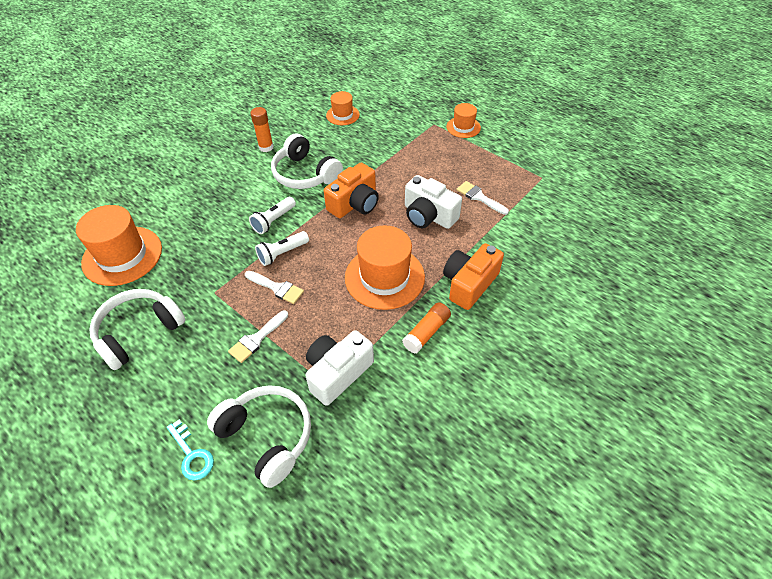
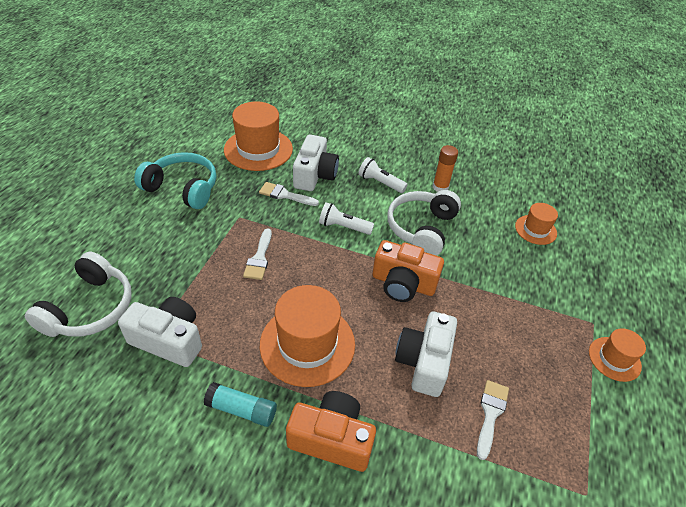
camera: 65 degrees right, 5 degrees down
white headphones [89,289,186,370] -> turquoise headphones [134,152,216,209]
turquoise key [166,420,214,480] -> none
white brush [228,311,288,363] -> white brush moved to [259,182,319,206]
white flashlight [255,231,309,266] -> white flashlight moved to [358,157,408,193]
orange glue stick [402,302,451,354] -> turquoise glue stick [204,382,277,427]
none -> white camera [293,135,339,191]

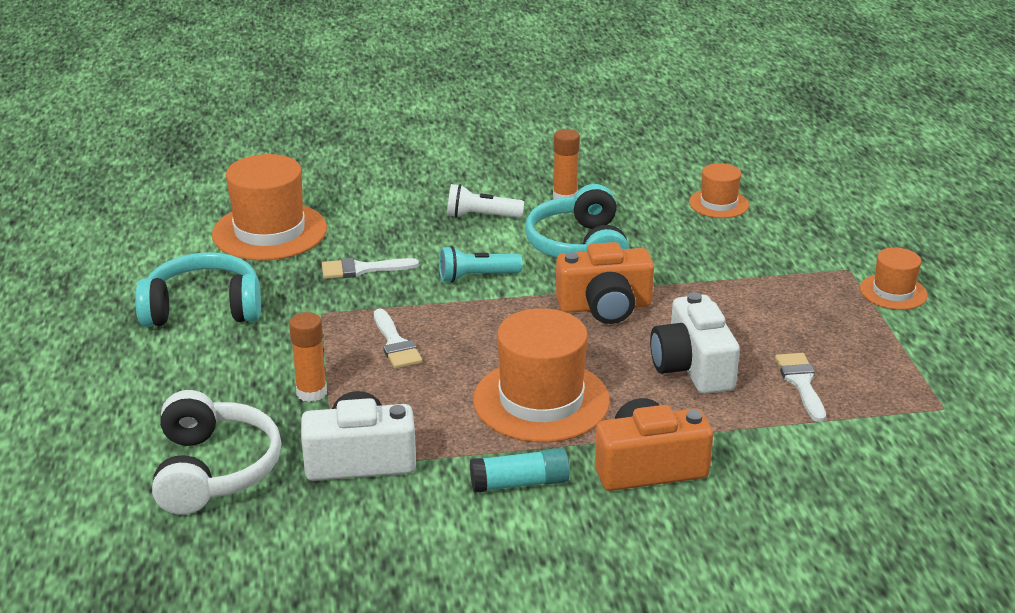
camera: 25 degrees left, 15 degrees down
white camera [293,135,339,191] -> none
white flashlight [319,202,374,235] -> turquoise flashlight [439,246,523,283]
white headphones [387,190,461,256] -> turquoise headphones [525,184,629,258]
none -> orange glue stick [289,312,327,402]

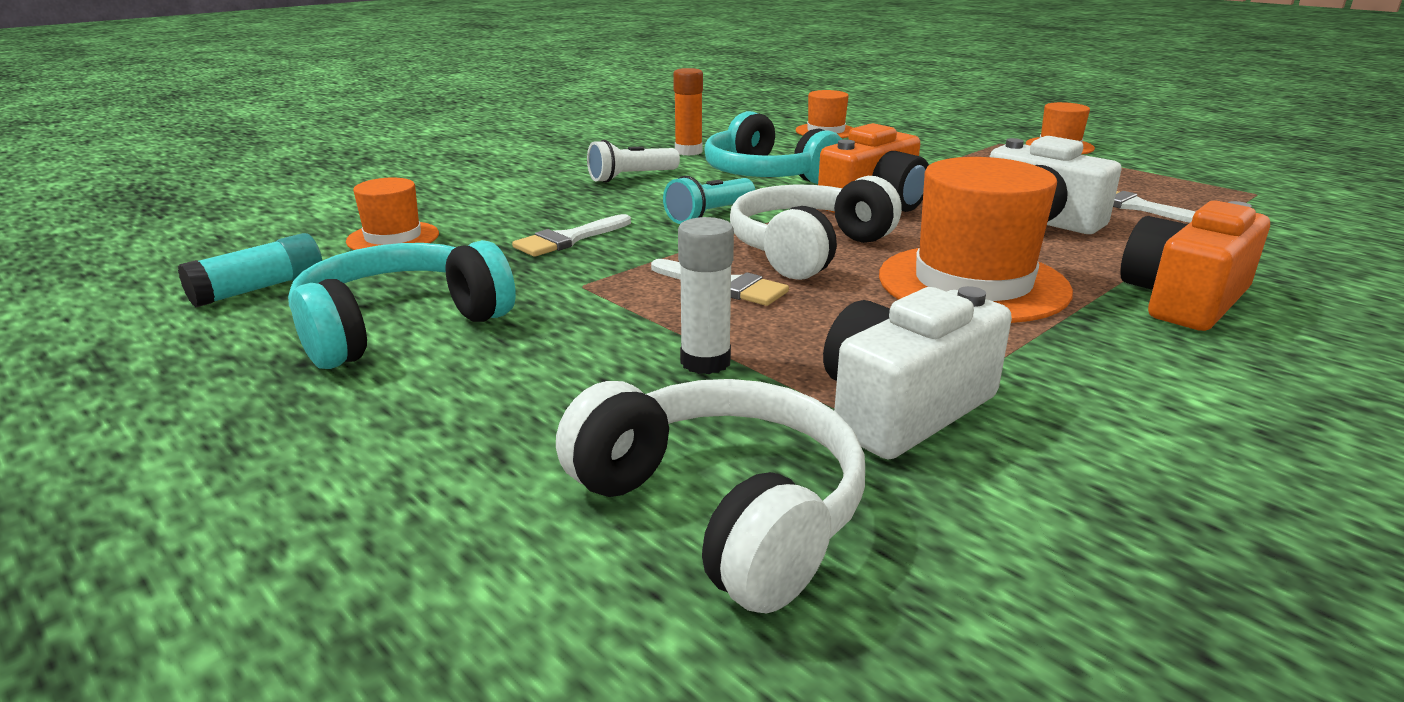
camera: 35 degrees left, 5 degrees down
orange hat [212,154,327,261] -> orange hat [346,178,439,250], size x0.54
orange glue stick [289,312,327,402] -> white glue stick [678,217,734,374]
turquoise glue stick [470,448,570,493] -> turquoise glue stick moved to [178,233,322,308]
none -> white headphones [730,176,902,280]

